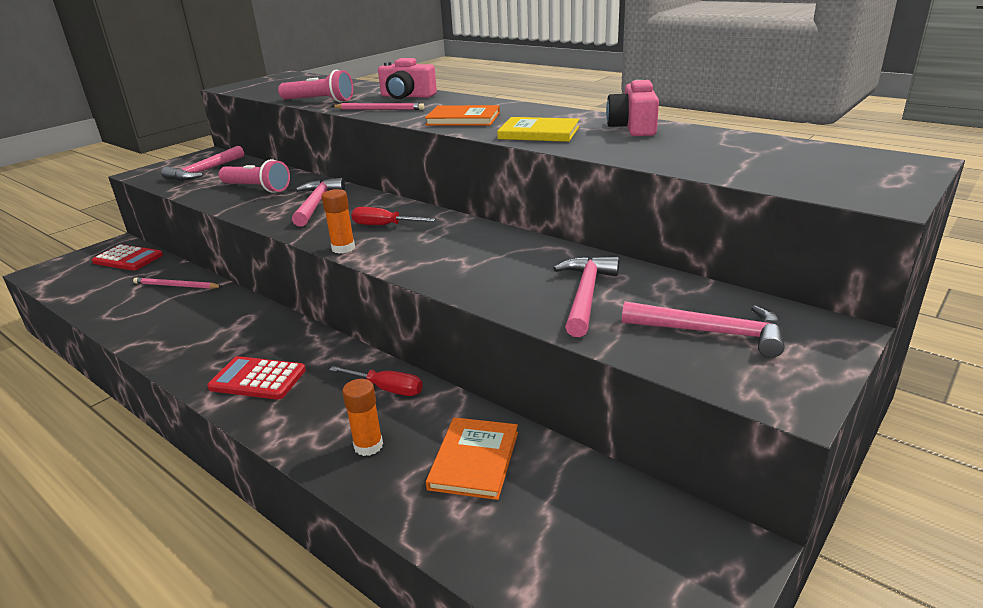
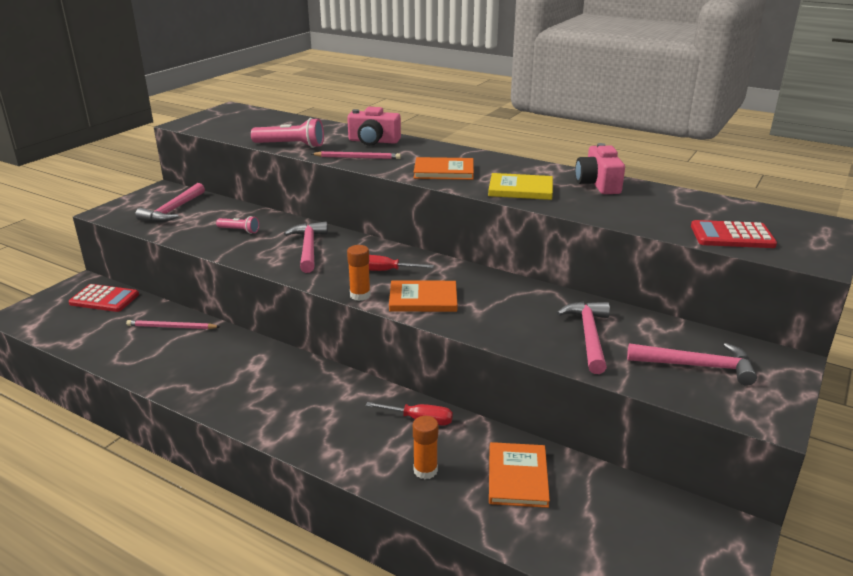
camera: 10 degrees left, 0 degrees up
red calculator [207,356,306,400] -> red calculator moved to [691,220,777,248]
pink flashlight [218,159,290,193] -> pink flashlight [216,216,259,234], size x0.58
none -> orange book [389,281,457,312]

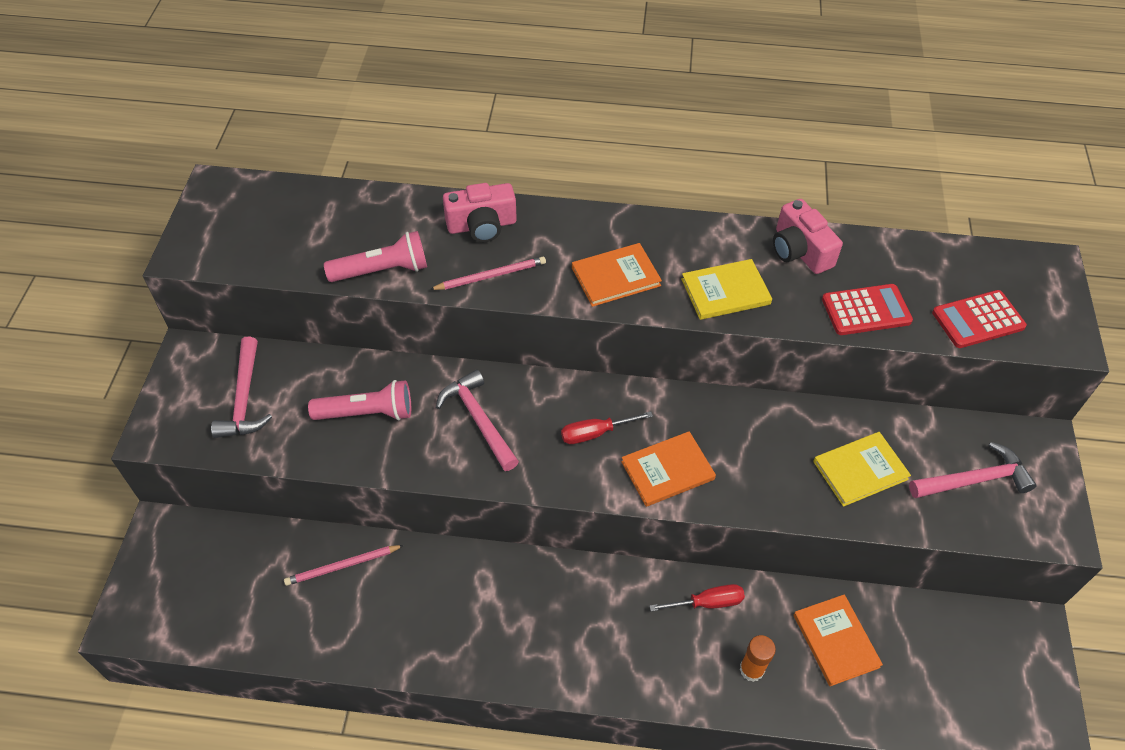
camera: 25 degrees left, 25 degrees up
red calculator [69,284,139,312] -> red calculator moved to [822,284,913,335]
pink flashlight [216,216,259,234] -> pink flashlight [308,380,411,420], size x1.72
orange glue stick [347,245,371,301] -> none
pink hammer [557,302,610,374] -> yellow book [813,432,911,507]

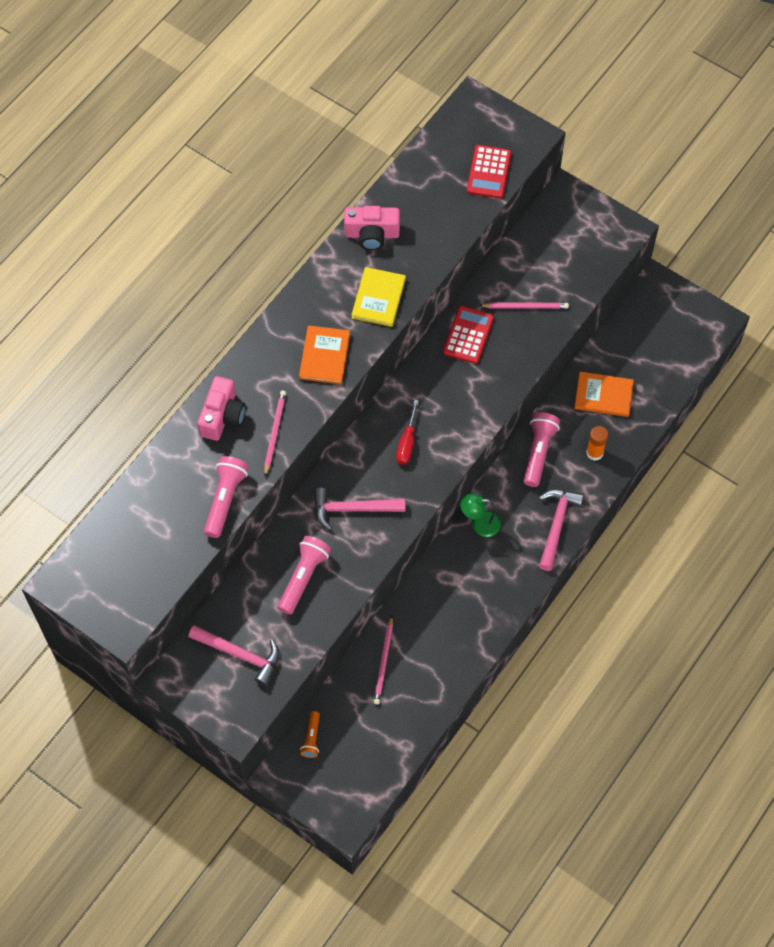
camera: 60 degrees left, 10 degrees up
orange book [621,431,716,507] -> none
red screwdriver [649,584,745,611] -> pink flashlight [524,412,560,487]
yellow book [813,432,911,507] -> pink pencil [479,302,569,309]
red calculator [822,284,913,335] -> red calculator moved to [443,306,494,364]
pink hammer [909,442,1037,498] -> pink hammer moved to [539,490,584,571]
none -> orange flashlight [300,711,320,758]
none -> green lamp [460,494,501,537]

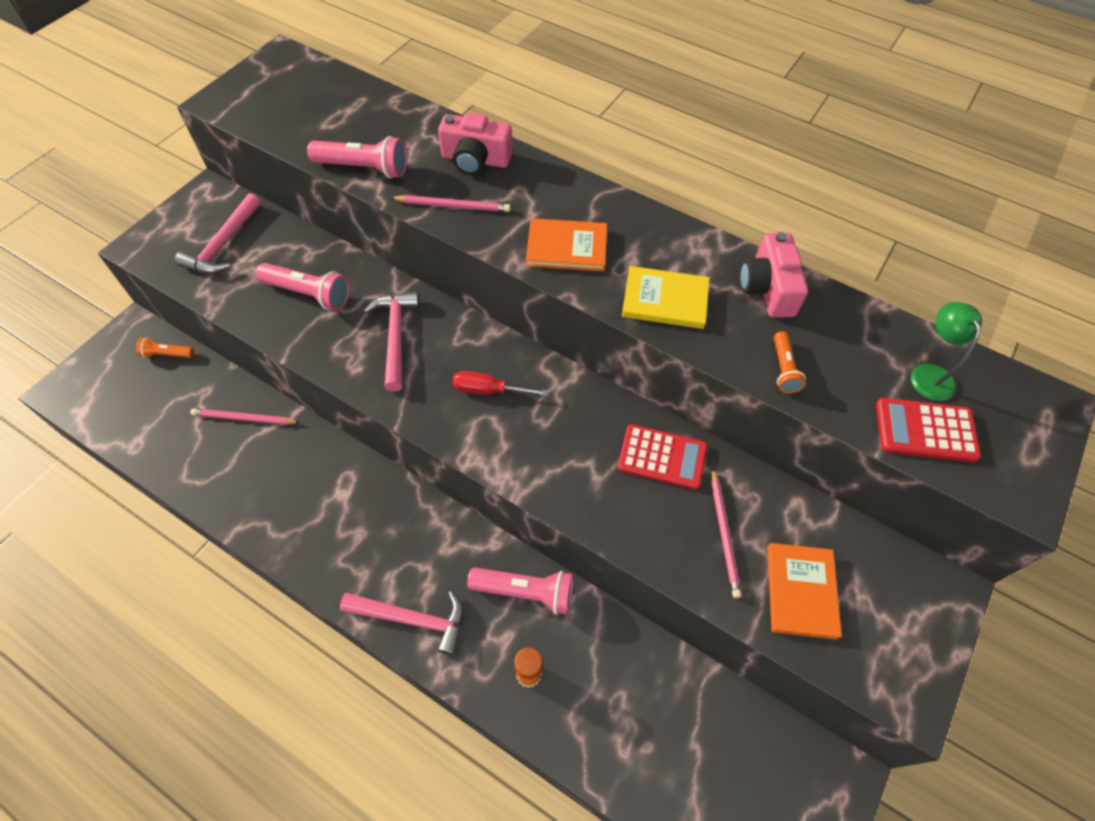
camera: 85 degrees right, 5 degrees down
green lamp [460,494,501,537] -> green lamp moved to [911,302,982,401]
orange book [574,372,634,417] -> orange book moved to [767,543,842,640]
none -> orange flashlight [774,331,806,394]

